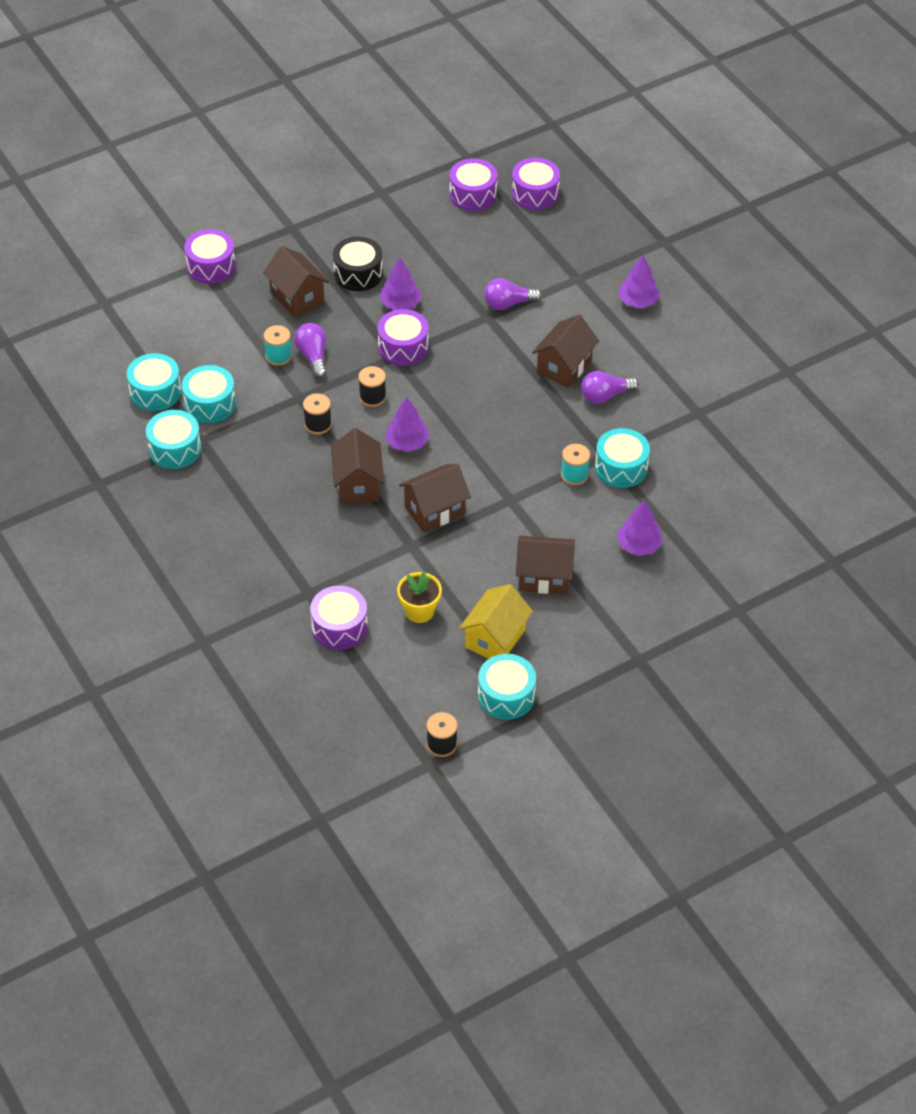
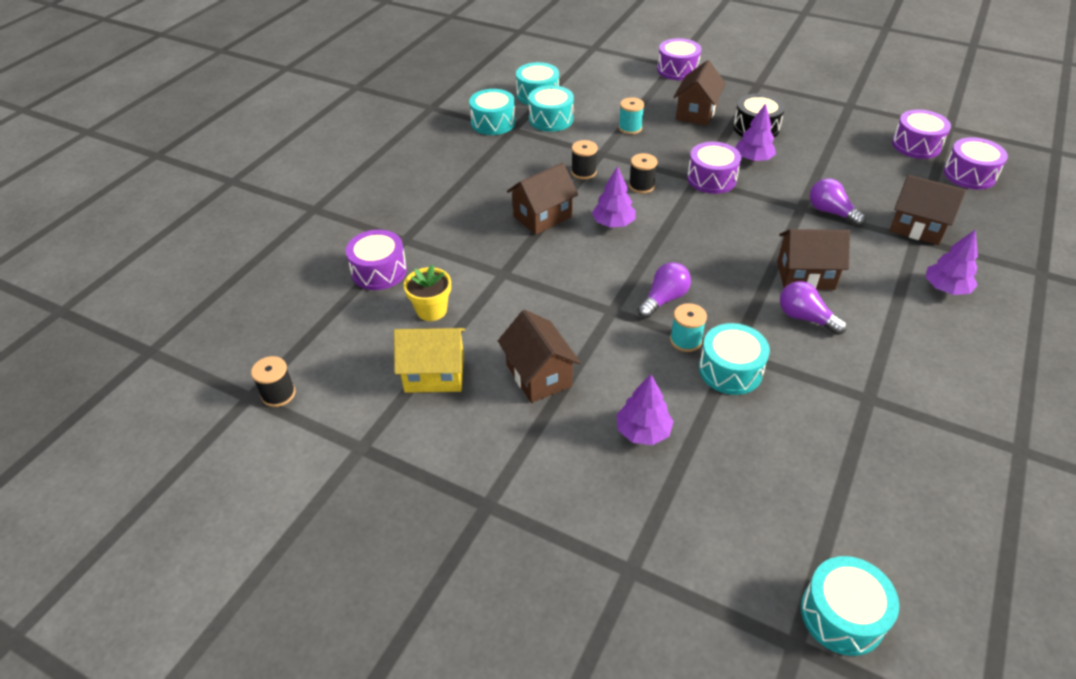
camera: 60 degrees right, 5 degrees down
purple light bulb [294,323,327,378] -> purple light bulb moved to [637,262,691,318]
brown house [399,464,471,533] -> brown house moved to [889,175,966,245]
turquoise drum [478,654,536,720] -> turquoise drum moved to [801,556,899,656]

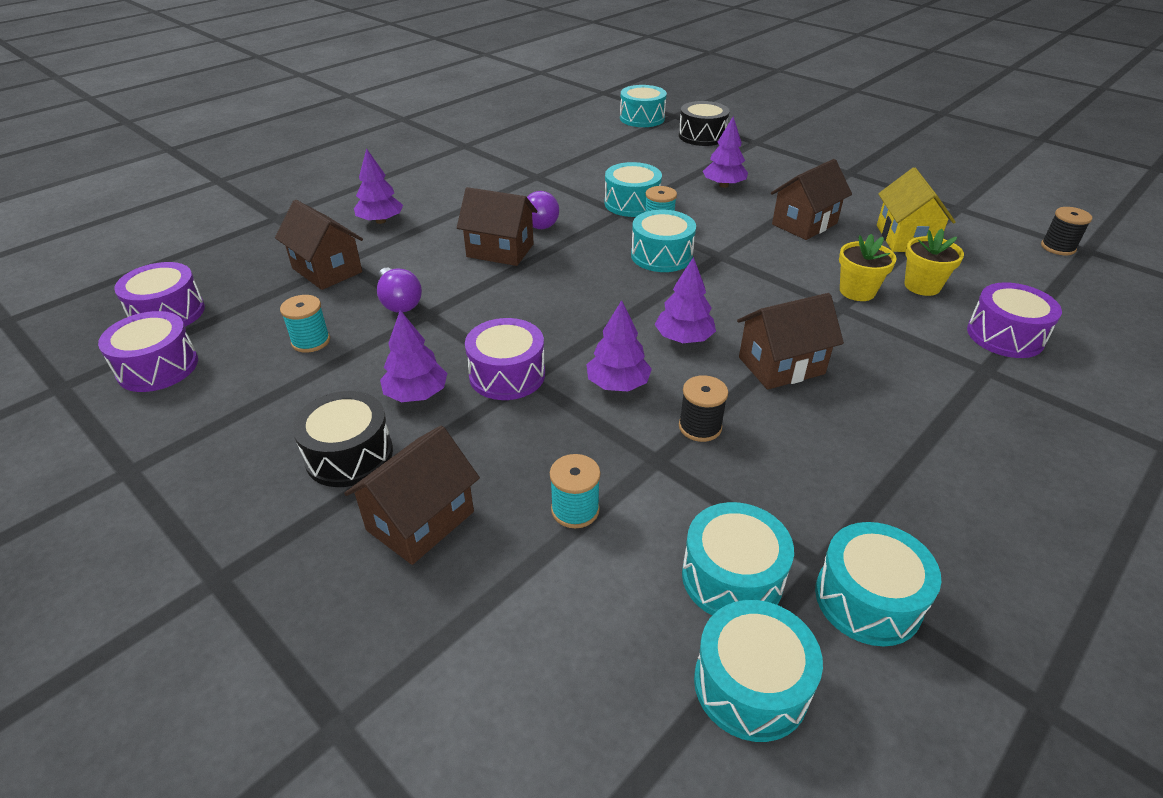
camera: 165 degrees left, 5 degrees down
yellow house [394,328,465,393] -> yellow house turned 75 degrees clockwise [877,168,956,252]
brown house [498,310,581,403] -> brown house turned 60 degrees clockwise [771,159,852,240]
black spool [629,153,658,193] -> purple tree [586,300,652,391]
purple light bulb [637,262,691,318] -> turquoise drum [631,210,696,272]
purple drum [657,38,701,80] -> none
none -> turquoise spool [280,295,330,353]
none -> black drum [679,101,730,146]
none -> yellow flower pot [839,234,897,301]

